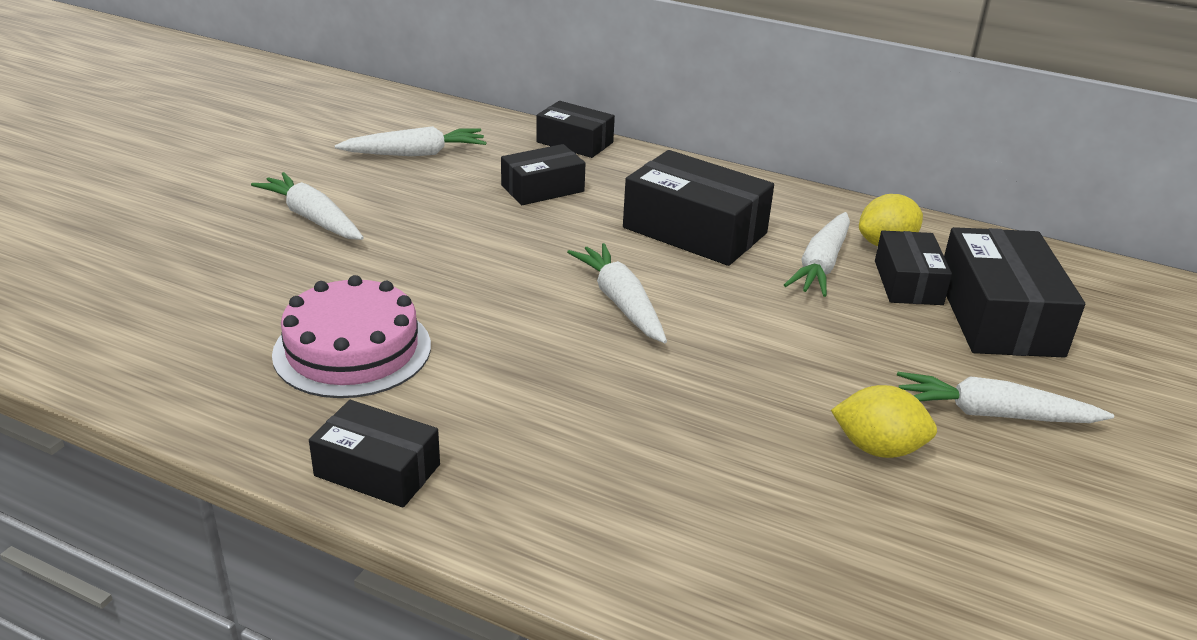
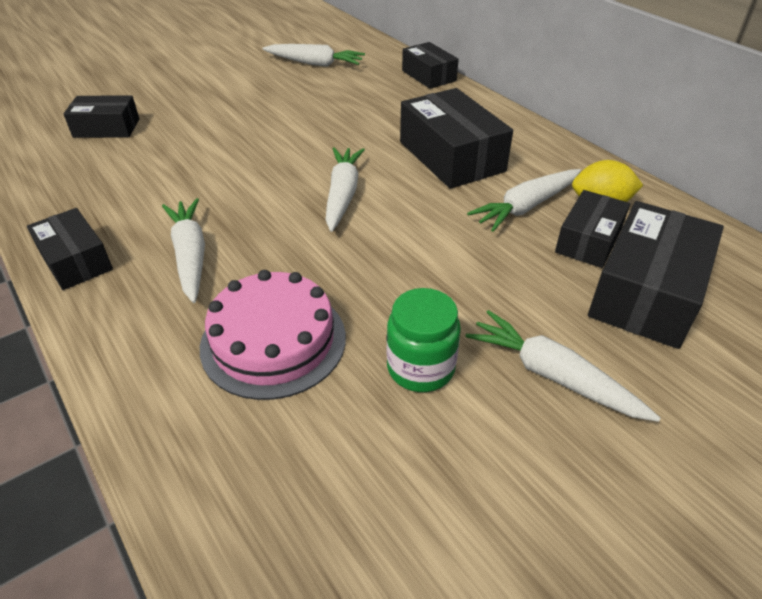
camera: 30 degrees right, 10 degrees up
white carrot [251,172,364,240] -> white carrot moved to [162,198,205,303]
pink cake [272,275,431,398] -> pink cake moved to [200,270,346,400]
black box [501,144,586,205] -> black box moved to [63,95,139,138]
yellow lemon [831,385,937,458] -> green jar [387,288,461,392]

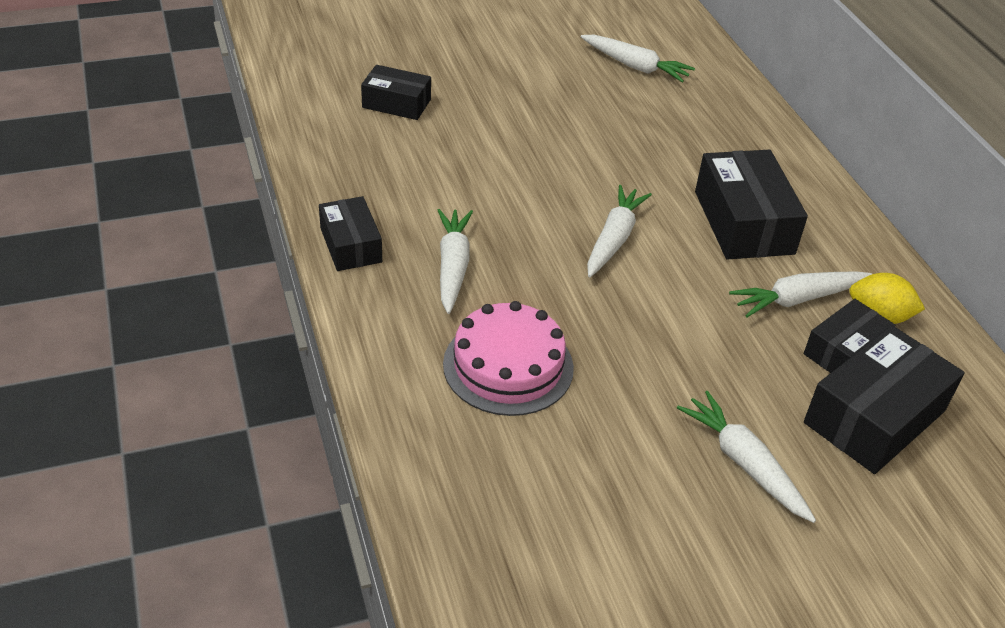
camera: 15 degrees right, 0 degrees up
green jar [387,288,461,392] -> none
black box [402,42,459,89] -> none

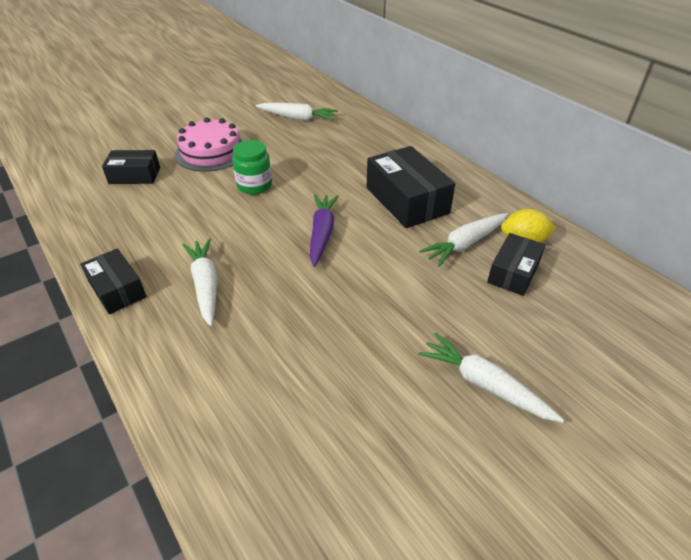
camera: 15 degrees left, 0 degrees up
pink cake [443,301,574,416] -> pink cake moved to [175,118,243,172]
white carrot [587,185,652,277] -> purple carrot [310,194,339,267]
black box [804,325,964,474] -> none
none -> green jar [232,140,272,195]

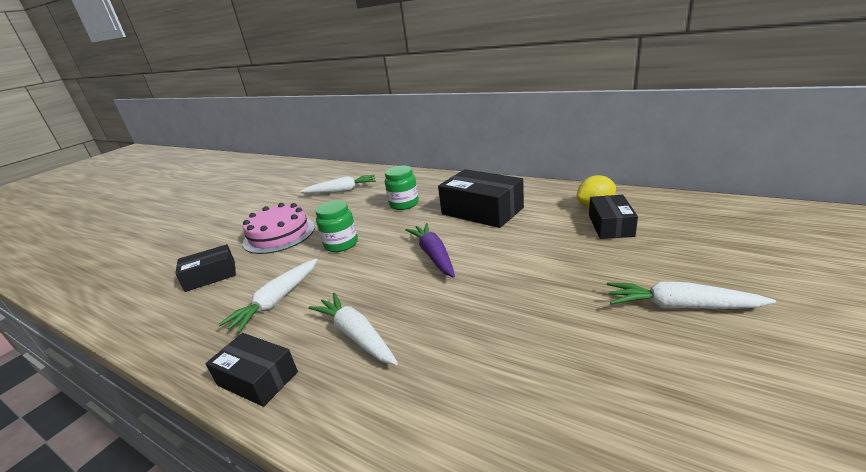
camera: 20 degrees left, 15 degrees down
white carrot [419,213,508,267] -> white carrot moved to [218,259,317,333]
none -> green jar [385,165,419,210]

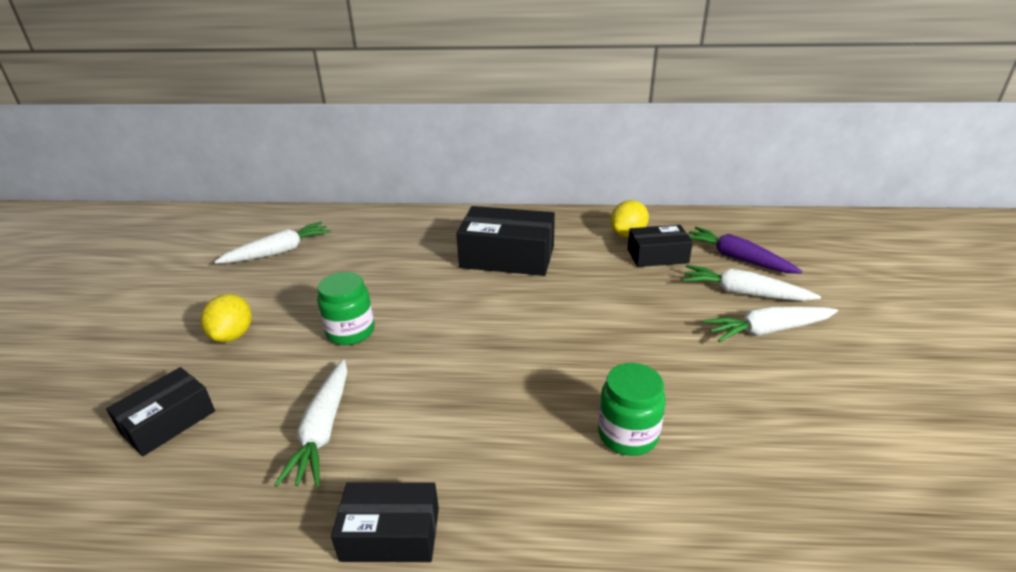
camera: 30 degrees left, 5 degrees up
pink cake [243,203,315,254] -> yellow lemon [201,294,252,342]
white carrot [309,293,398,365] -> white carrot moved to [682,265,821,301]
green jar [385,165,419,210] -> green jar moved to [598,363,666,456]
purple carrot [405,223,455,278] -> purple carrot moved to [689,227,803,273]
black box [589,195,638,239] -> black box turned 75 degrees counterclockwise [628,225,693,267]

